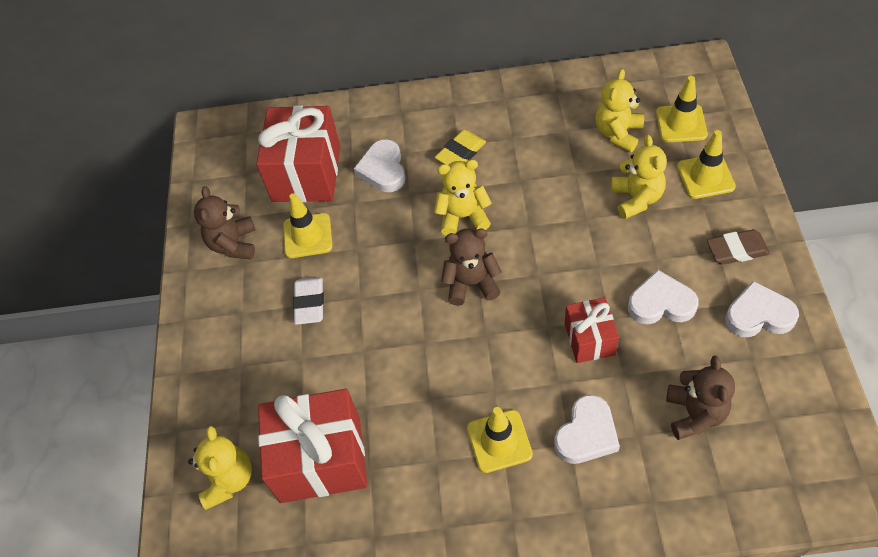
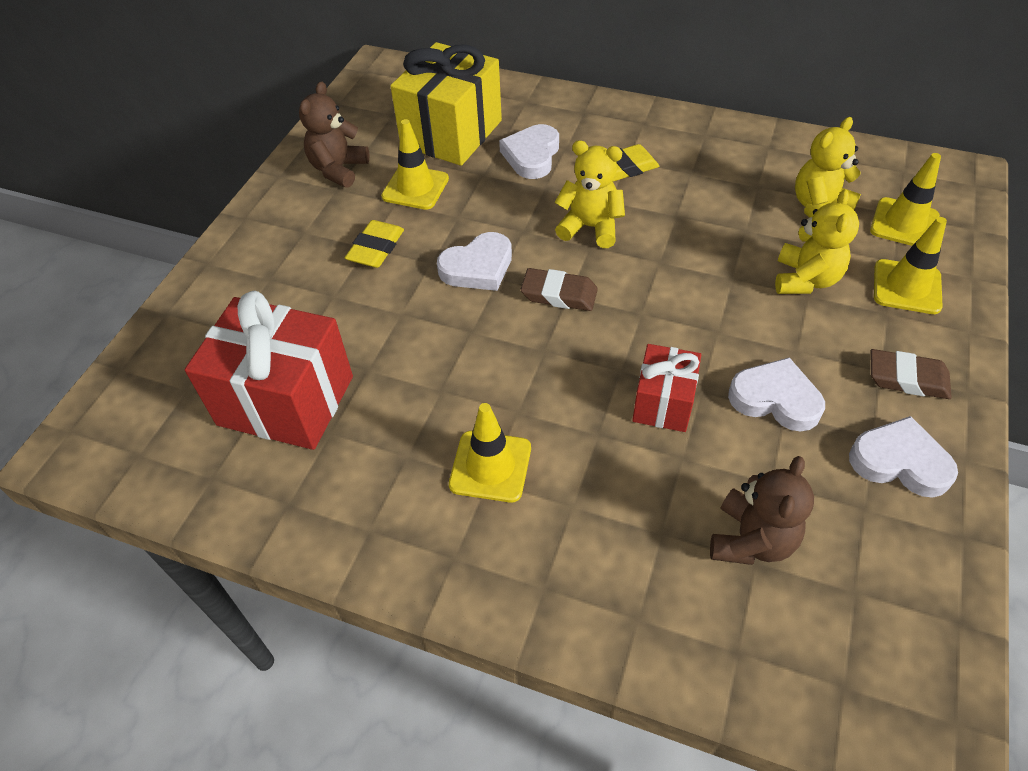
camera: 20 degrees right, 5 degrees down
yellow teddy bear [188,426,252,510] -> none
red gift [256,105,340,202] -> yellow gift [390,42,502,166]
white eraser [293,277,324,325] -> yellow eraser [345,220,404,268]
brown teddy bear [441,229,502,306] -> brown eraser [521,268,598,311]
white heart [554,395,620,464] -> white heart moved to [437,232,512,291]

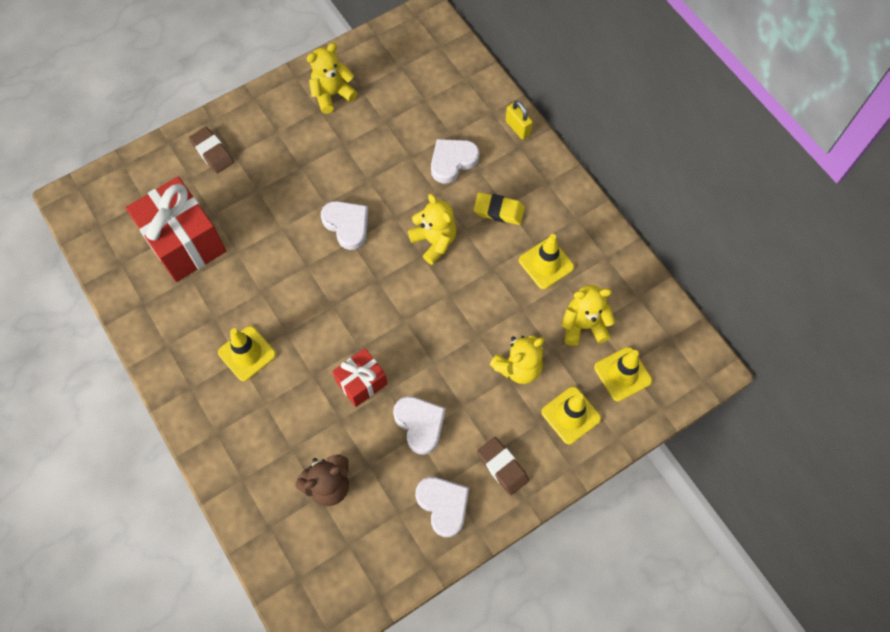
camera: 35 degrees right, 15 degrees up
brown teddy bear [299,81,369,188] -> yellow teddy bear [307,43,358,114]
yellow eraser [345,220,404,268] -> none
yellow traffic cone [381,119,449,210] -> yellow traffic cone moved to [519,234,574,289]
yellow gift [390,42,502,166] -> none
white heart [437,232,512,291] -> white heart turned 135 degrees counterclockwise [321,201,368,250]
brown eraser [521,268,598,311] -> brown eraser moved to [189,127,234,173]
none -> yellow padlock [505,101,533,140]

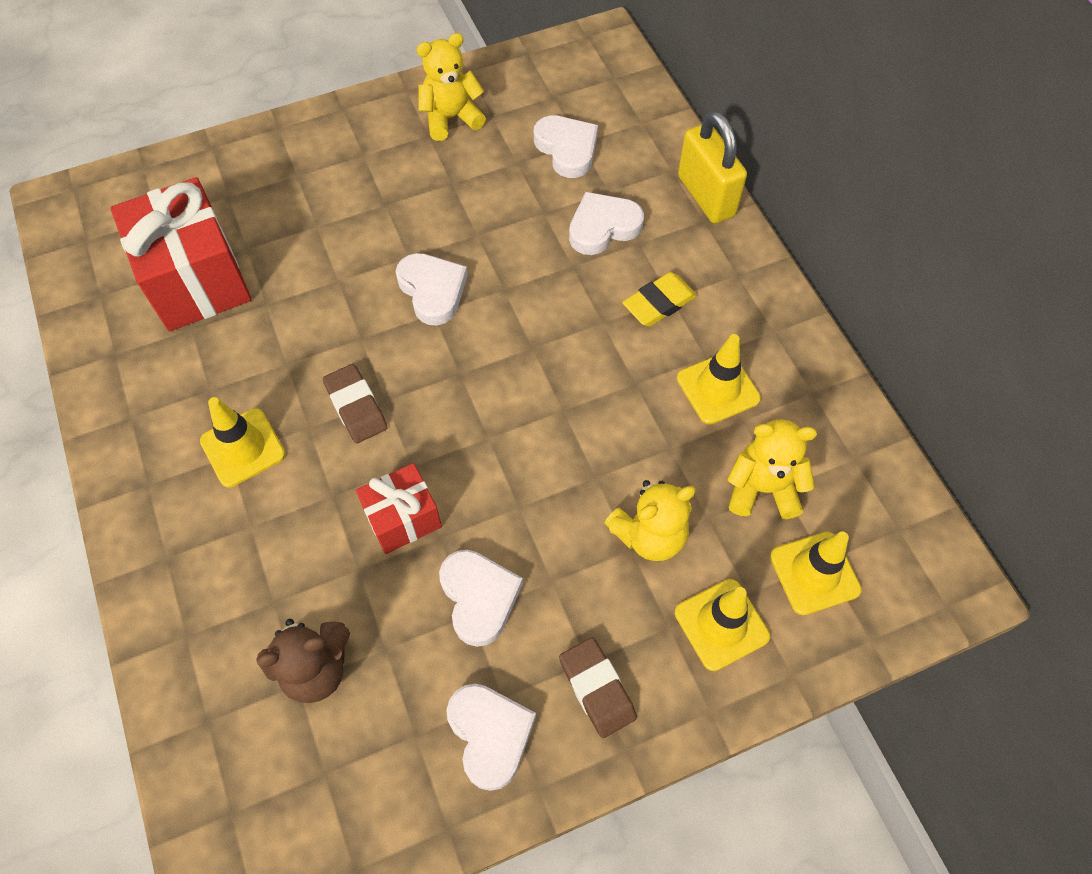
camera: 10 degrees right, 5 degrees down
brown eraser [189,127,234,173] -> brown eraser moved to [323,364,388,443]
yellow teddy bear [408,194,457,265] -> none
yellow eraser [473,192,525,225] -> yellow eraser turned 60 degrees counterclockwise [622,272,697,326]
yellow padlock [505,101,533,140] -> yellow padlock [678,111,747,223], size x1.73
none -> white heart [534,115,598,178]

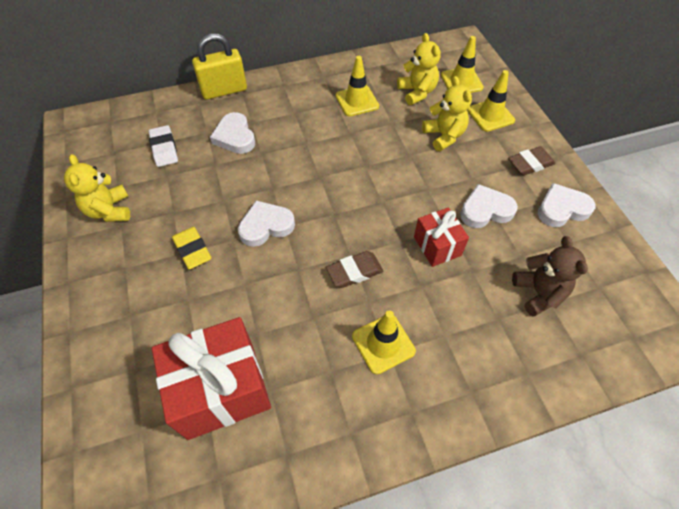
camera: 85 degrees left, 5 degrees down
white heart [534,115,598,178] -> white eraser [148,125,178,167]
yellow eraser [622,272,697,326] -> yellow eraser moved to [172,227,211,269]
yellow teddy bear [727,419,817,519] -> yellow teddy bear turned 150 degrees clockwise [397,33,441,105]

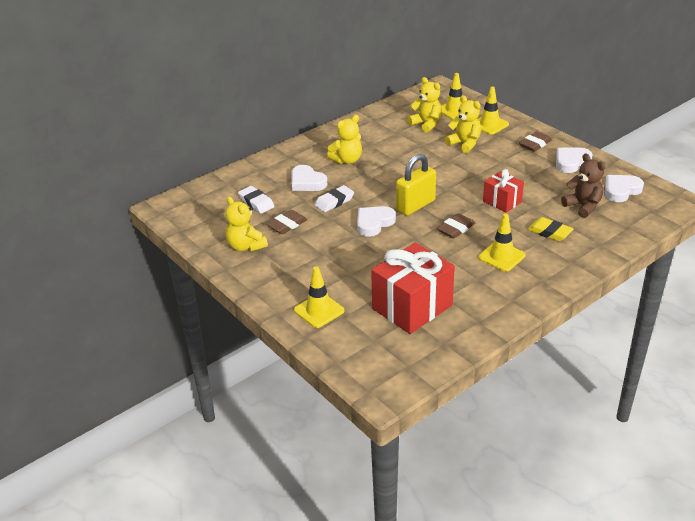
camera: 20 degrees left, 20 degrees down
yellow eraser [172,227,211,269] -> yellow eraser moved to [528,217,574,241]
yellow padlock [192,33,247,99] -> yellow padlock moved to [396,154,436,216]
yellow traffic cone [336,56,379,116] -> yellow traffic cone moved to [294,266,344,328]
white heart [460,184,518,228] -> white heart moved to [605,175,644,202]
none -> brown eraser [266,210,307,234]
none -> white eraser [314,185,354,212]
none -> yellow teddy bear [327,115,362,164]

